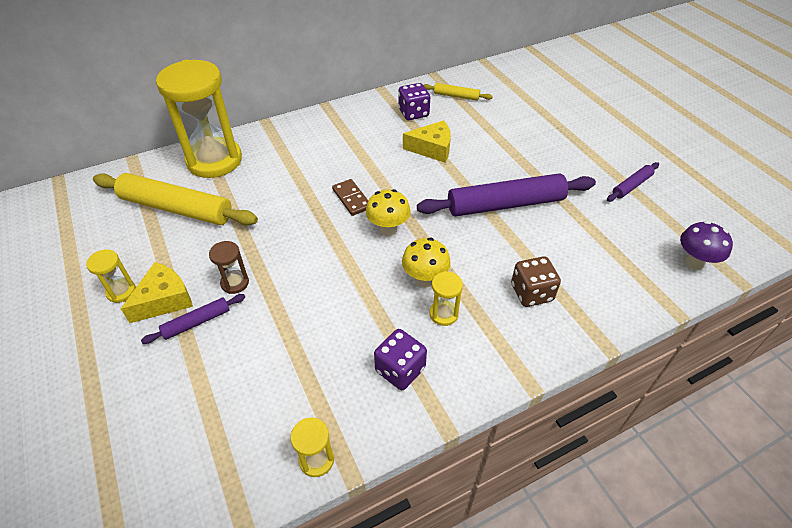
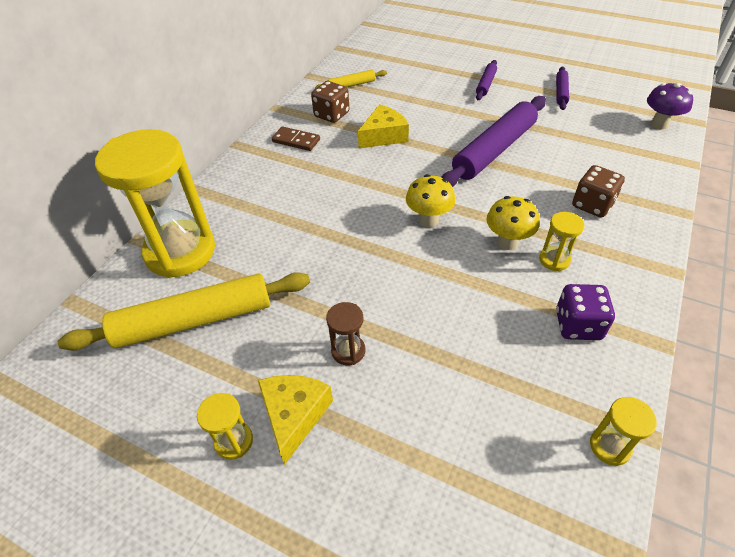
camera: 35 degrees left, 0 degrees up
purple rolling pin [141,294,245,344] -> purple rolling pin moved to [476,60,497,100]
brown domino [332,179,368,216] -> brown domino moved to [272,127,320,151]
purple dice [398,83,430,120] -> brown dice [311,81,350,123]

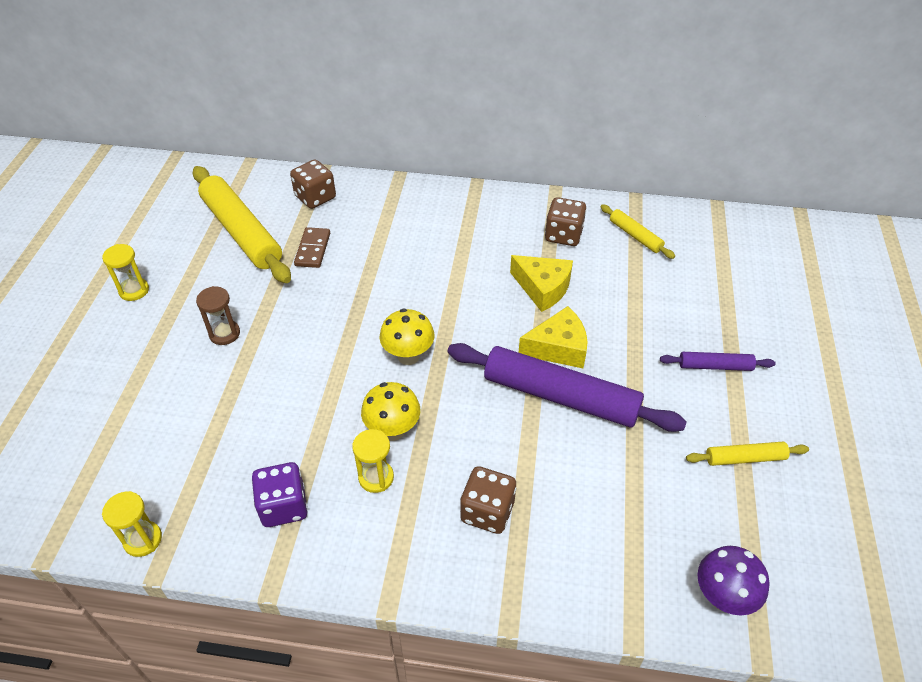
camera: 70 degrees right, 0 degrees up
yellow hourglass [95,129,215,278] -> brown dice [290,160,336,209]
yellow cheese [258,375,333,465] -> yellow cheese moved to [518,306,588,368]
brown domino [272,127,320,151] -> brown domino moved to [294,227,330,268]
purple rolling pin [556,67,569,110] -> yellow rolling pin [686,442,809,466]

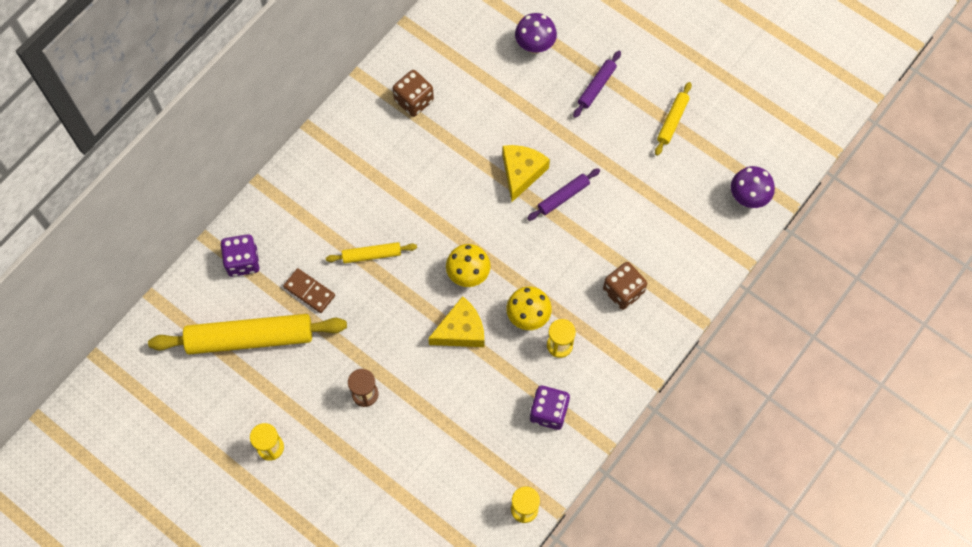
camera: 60 degrees left, 20 degrees up
brown dice [290,160,336,209] -> purple dice [221,234,260,277]
purple rolling pin [448,343,687,432] -> purple rolling pin [527,168,600,221], size x0.48
yellow cheese [510,255,573,312] -> yellow cheese moved to [428,296,484,347]
yellow rolling pin [601,204,675,259] -> yellow rolling pin moved to [326,242,417,263]
none -> purple mushroom [515,13,557,54]

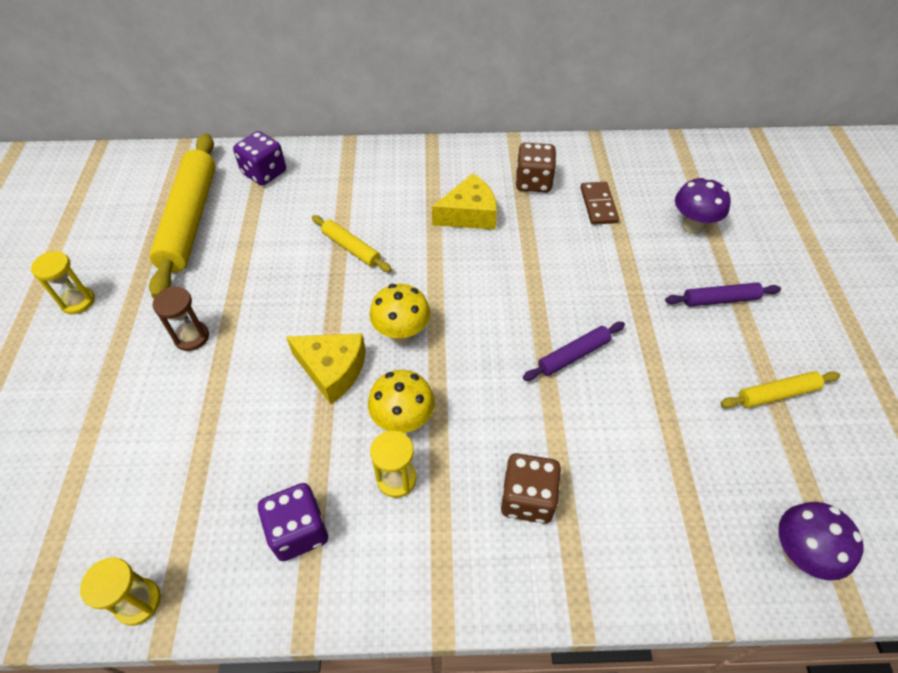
camera: 50 degrees right, 15 degrees down
yellow rolling pin [148,314,347,354] -> yellow rolling pin turned 45 degrees clockwise [149,133,216,298]
brown domino [283,268,335,313] -> brown domino moved to [581,182,619,225]
yellow cheese [502,145,550,202] -> yellow cheese moved to [432,173,497,230]
purple rolling pin [527,168,600,221] -> purple rolling pin turned 45 degrees counterclockwise [523,322,625,381]

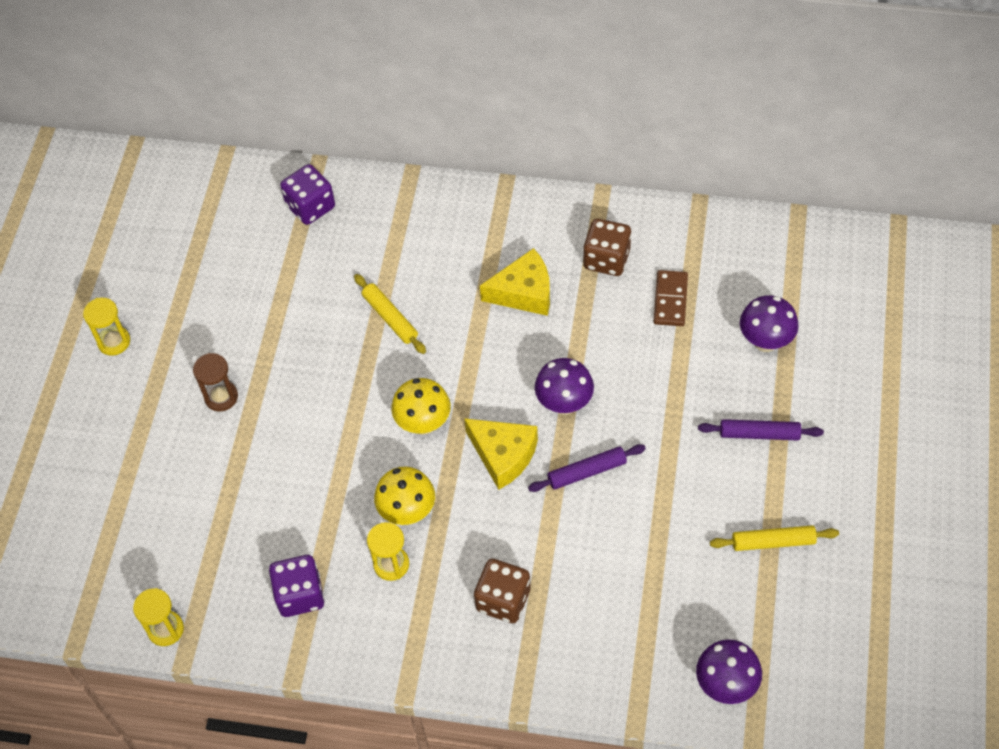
camera: 15 degrees right, 5 degrees up
yellow rolling pin [149,133,216,298] -> none
yellow cheese [286,334,366,404] -> yellow cheese moved to [464,418,538,490]
none -> purple mushroom [535,358,594,415]

